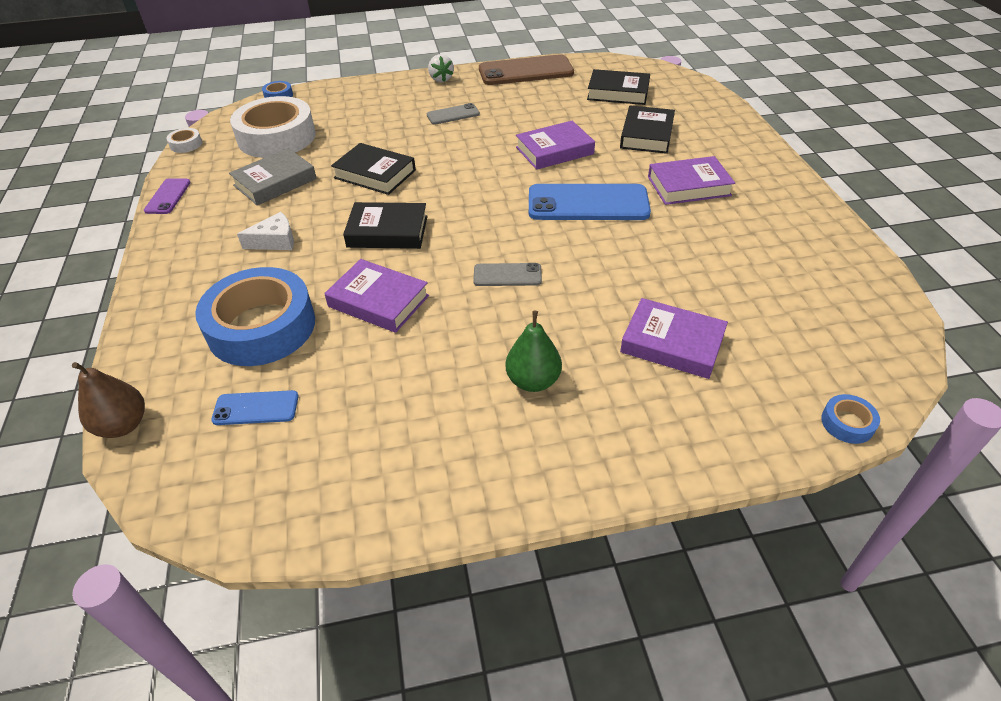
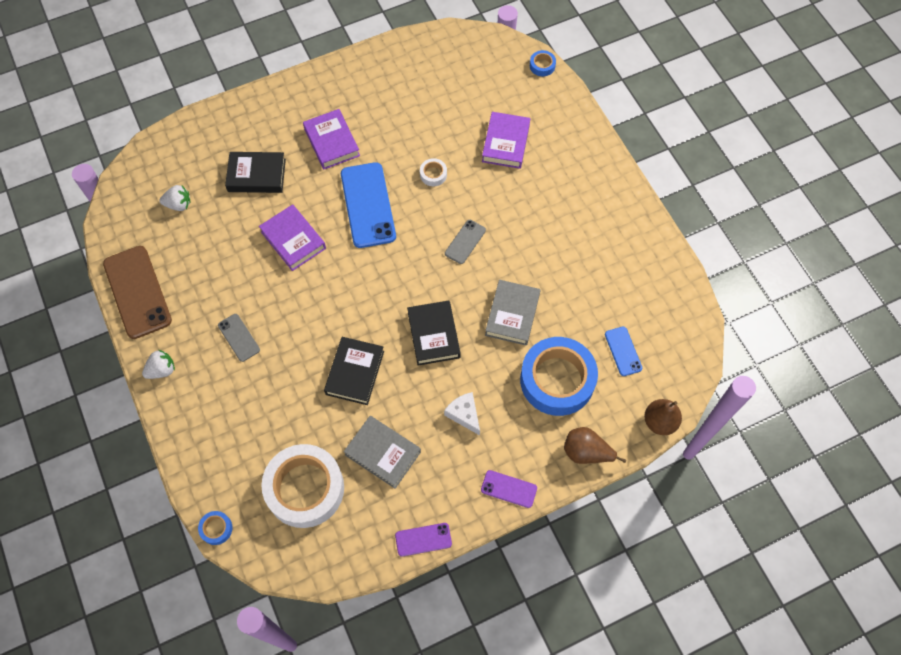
camera: 105 degrees left, 20 degrees up
white tape [166,128,202,153] -> white tape moved to [420,158,447,186]
purple book [324,259,429,333] -> grey book [485,280,541,346]
grey phone [473,263,542,286] -> grey phone turned 45 degrees clockwise [445,220,486,264]
green pear [506,311,562,392] -> none
black book [587,69,650,105] -> white strawberry [160,185,190,211]
none -> purple phone [481,470,537,508]
none -> brown pear [564,427,626,464]

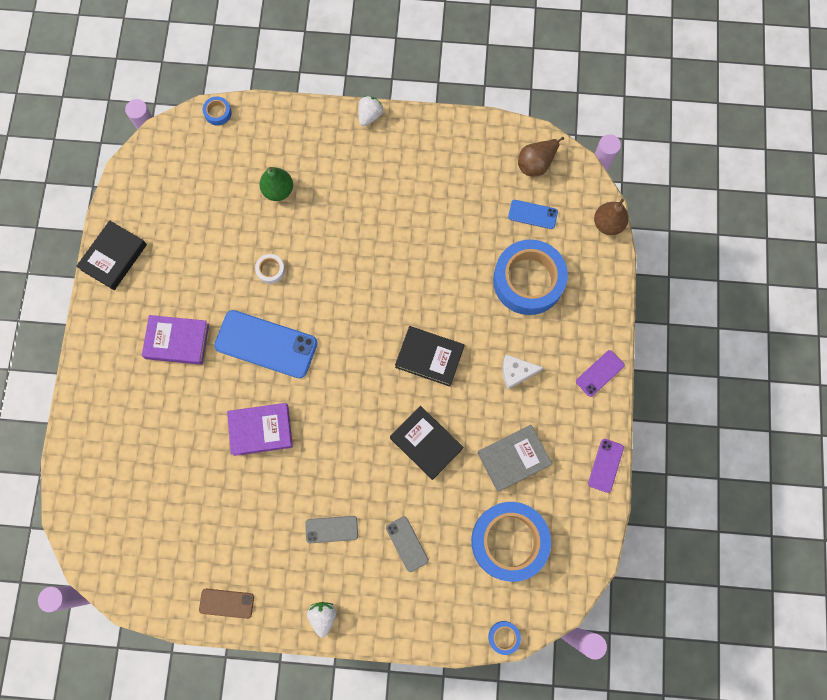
camera: 60 degrees left, 10 degrees up
brown phone [103,246,172,339] -> brown phone [199,589,254,619], size x0.51
white strawberry [160,185,190,211] -> white strawberry moved to [358,96,383,126]
black book [225,152,286,193] -> black book moved to [76,220,147,290]
white tape [262,444,344,528] -> blue tape [471,502,551,582]
grey phone [445,220,486,264] -> grey phone moved to [386,516,429,572]
purple book [482,112,530,169] -> green pear [259,167,293,201]
grey book [485,280,541,346] -> none
brown pear [564,427,626,464] -> brown pear moved to [518,137,564,176]

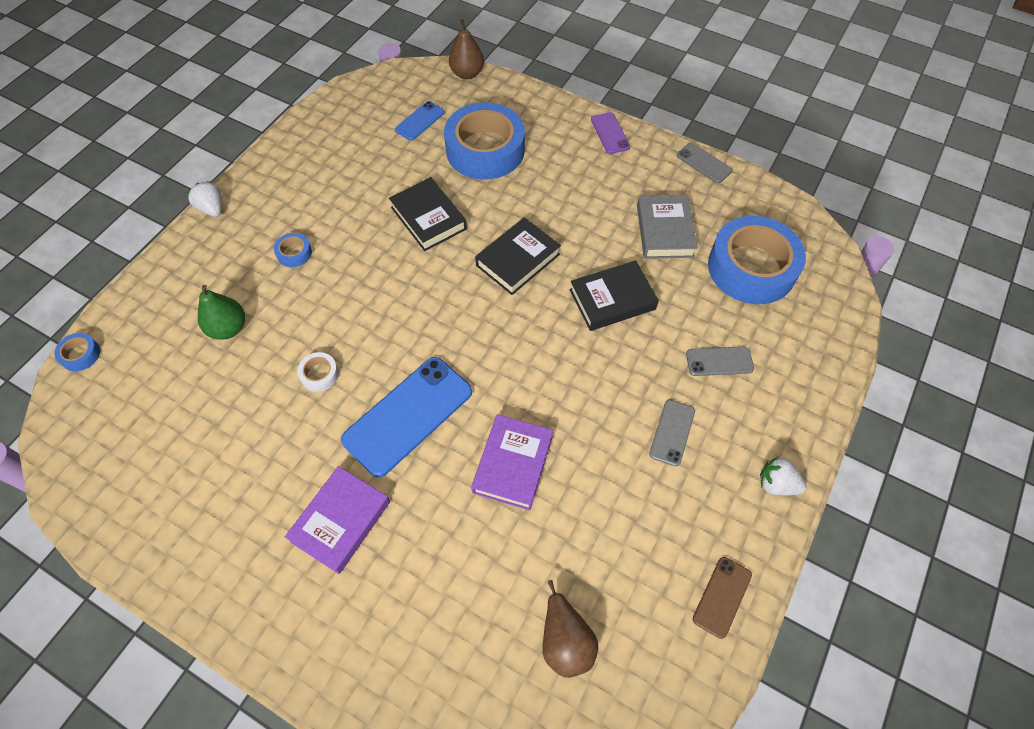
camera: 65 degrees left, 15 degrees down
black book [76,220,147,290] -> black book moved to [389,177,467,251]
blue tape [488,621,521,655] -> blue tape moved to [274,233,312,267]
white cheese [502,354,543,389] -> none
brown pear [518,137,564,176] -> brown pear moved to [543,580,598,678]
purple phone [588,439,624,493] -> grey phone [677,143,733,183]

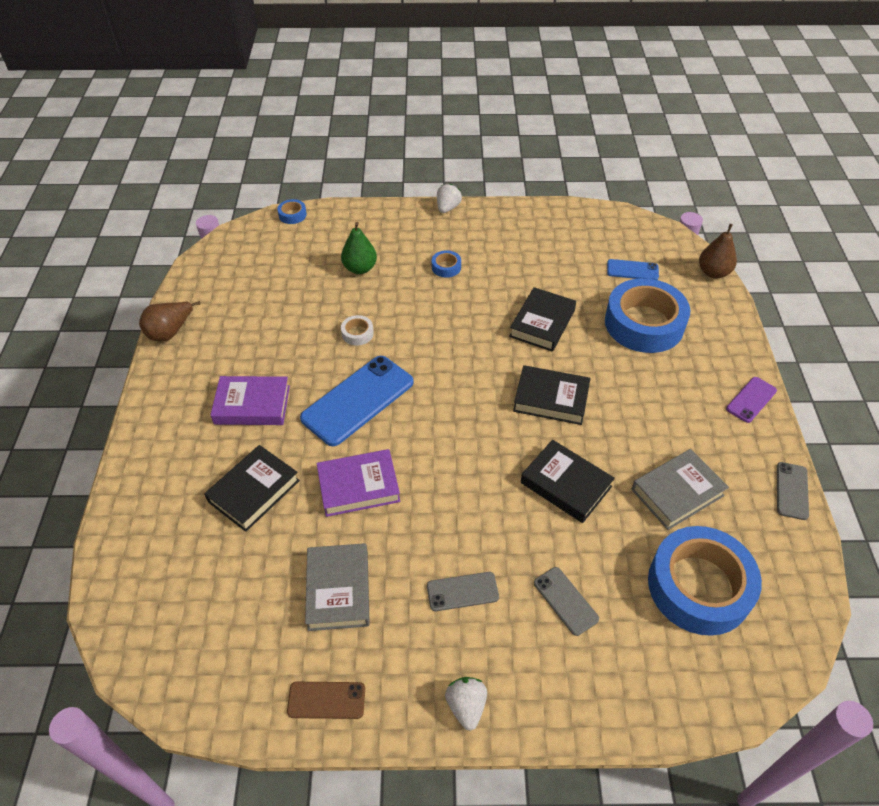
camera: 60 degrees right, 10 degrees down
blue phone [341,357,472,477] -> blue phone turned 60 degrees counterclockwise [300,356,414,446]
brown pear [543,580,598,678] -> brown pear moved to [139,301,201,341]
none -> black book [204,445,300,532]
none -> grey book [305,543,370,631]

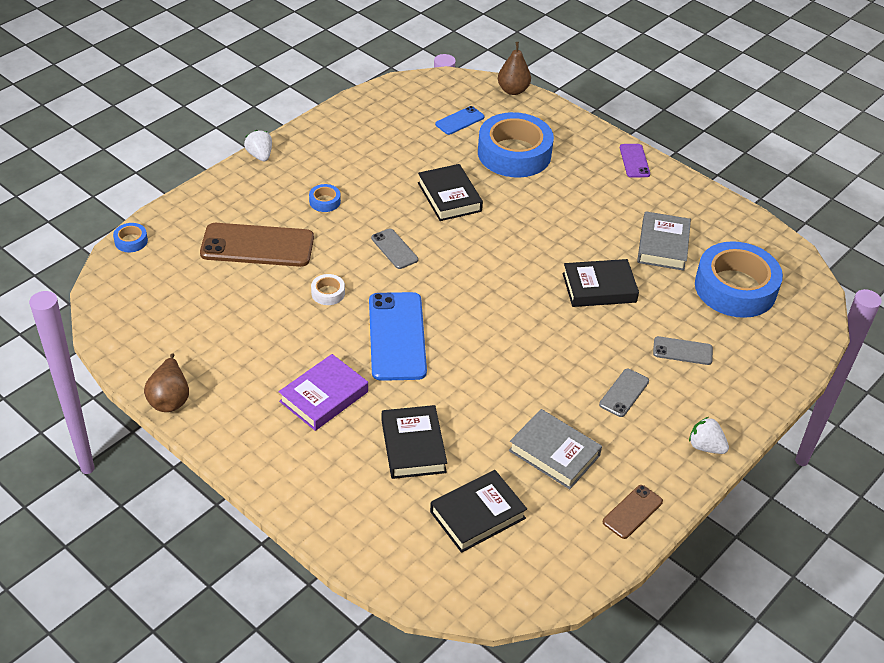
camera: 50 degrees left, 5 degrees down
purple book [317,449,400,517] -> none
green pear [341,222,377,274] -> brown phone [200,223,314,267]
black book [513,365,591,425] -> black book moved to [430,470,527,553]
grey phone [777,462,809,520] -> grey phone moved to [371,228,418,269]

